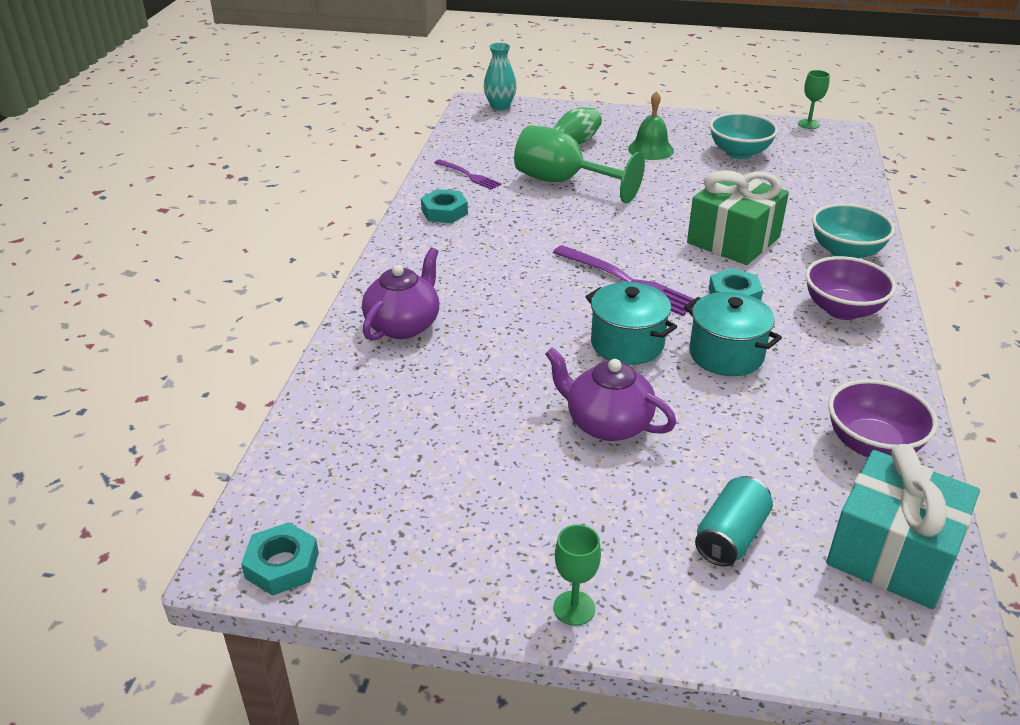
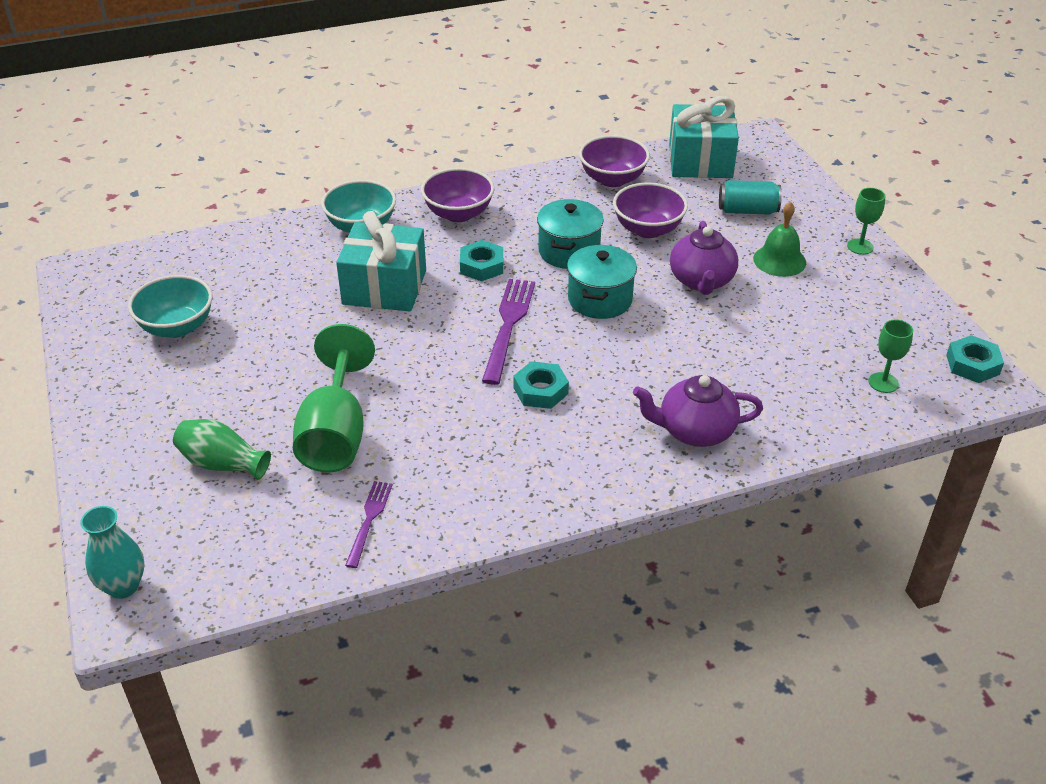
camera: 120 degrees left, 5 degrees up
turquoise nut [421,189,468,223] -> turquoise nut moved to [513,361,569,409]
green bell [628,91,674,160] -> green bell moved to [753,201,806,277]
green gift [687,170,789,265] -> turquoise gift [336,211,426,311]
green goblet [798,70,830,129] -> green goblet moved to [869,319,913,393]
none -> purple bowl [613,183,688,238]

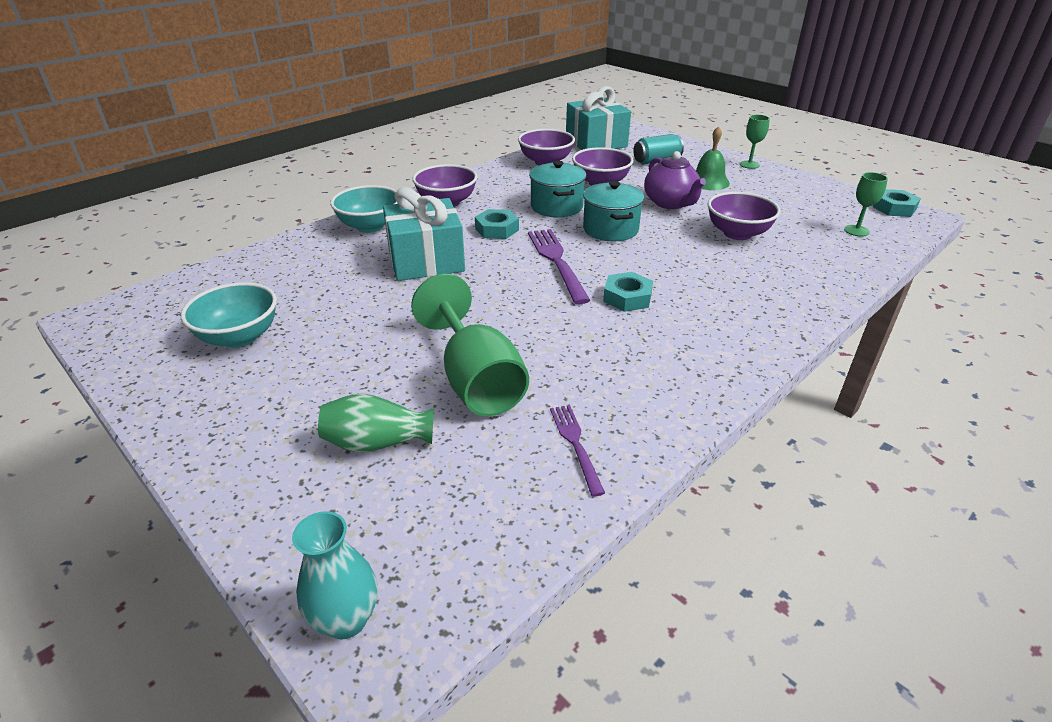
camera: 25 degrees left, 5 degrees down
purple teapot [633,375,763,447] -> none
none -> purple bowl [707,192,781,240]

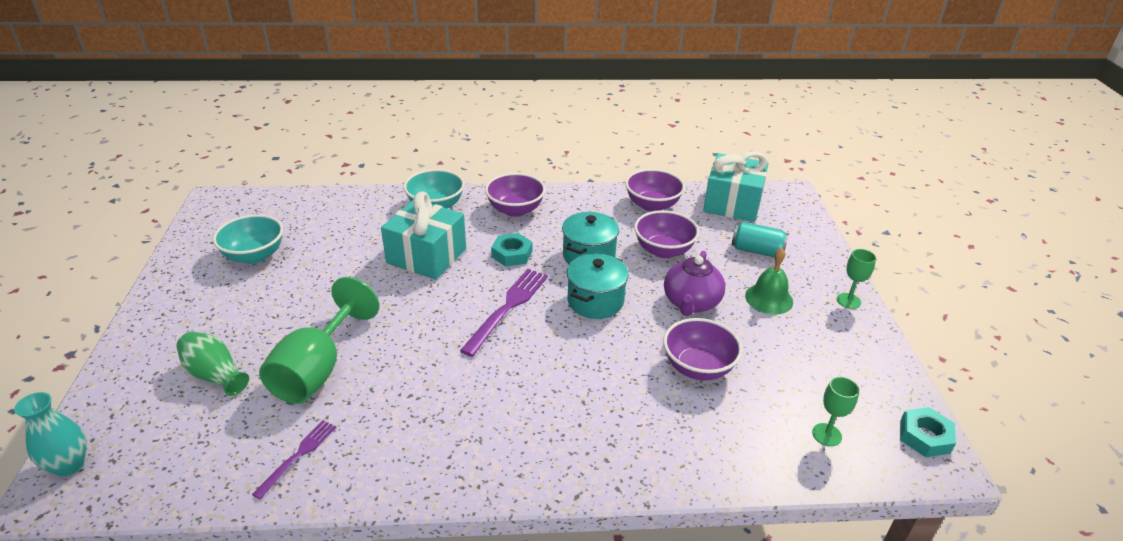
camera: 40 degrees right, 0 degrees up
turquoise nut [603,272,653,312] -> none

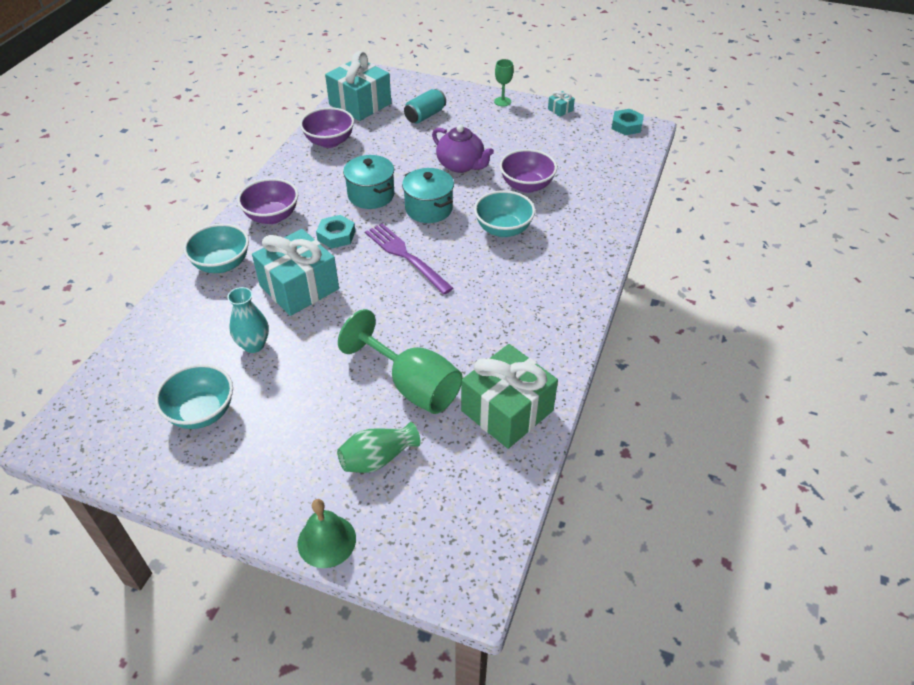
camera: 65 degrees left, 10 degrees up
turquoise vase [14,392,87,476] -> turquoise vase moved to [227,287,269,353]
purple fork [252,420,336,499] -> green gift [461,344,558,449]
purple bowl [634,210,699,258] -> none
green bell [745,248,793,315] -> green bell moved to [298,499,356,568]
green goblet [812,377,859,446] -> none
none -> turquoise bowl [474,190,535,237]
none -> turquoise gift [548,91,575,117]

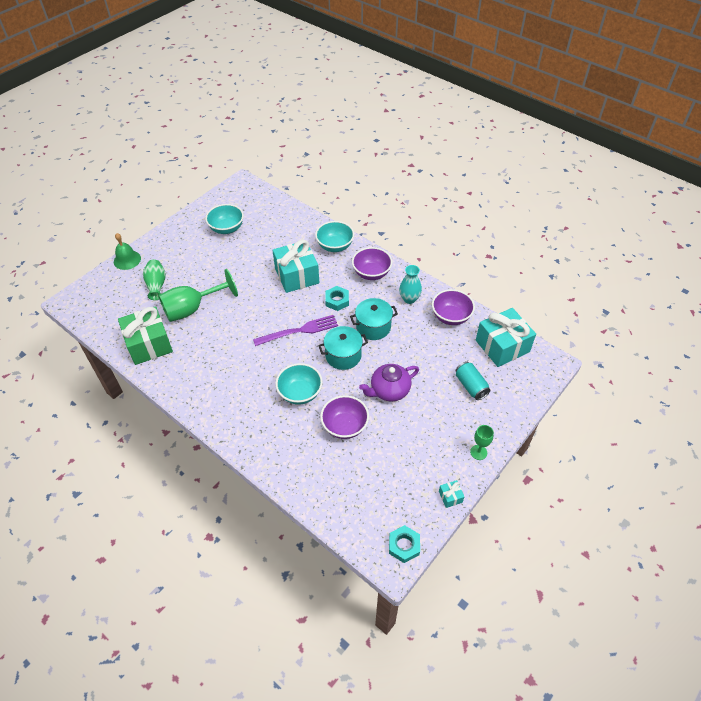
camera: 110 degrees right, 5 degrees up
turquoise vase [227,287,269,353] -> turquoise vase moved to [399,265,422,304]

